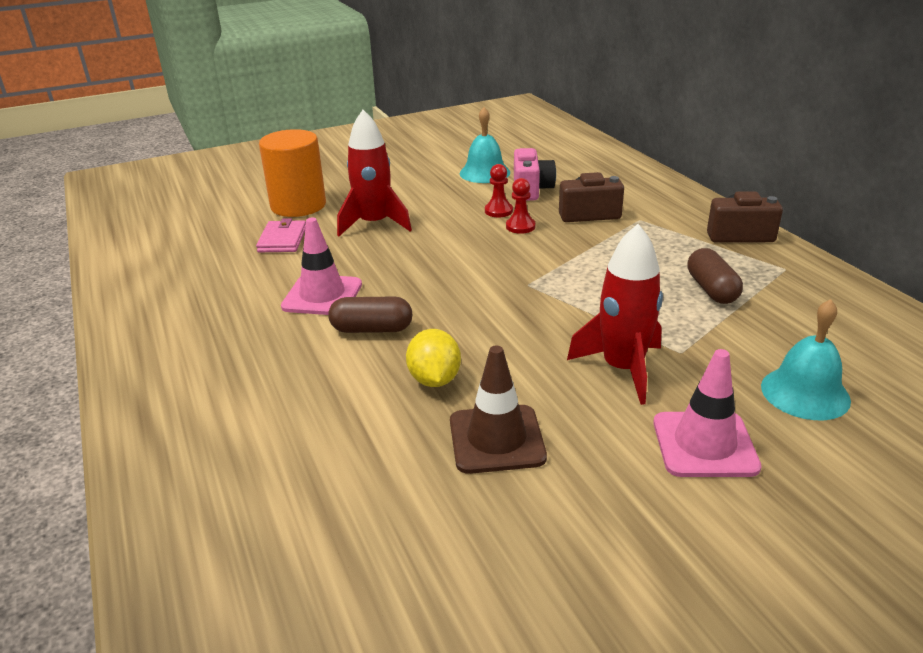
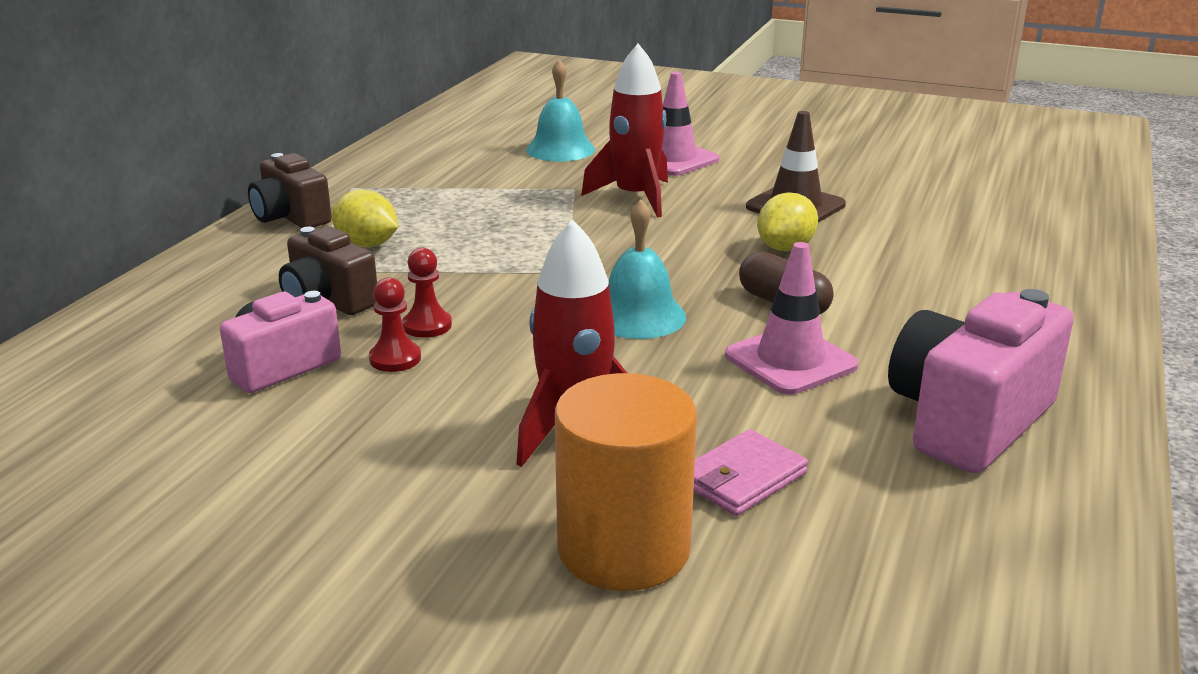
camera: 135 degrees left, 5 degrees down
turquoise bell [460,107,510,183] -> turquoise bell moved to [609,199,686,339]
brown capsule [687,248,743,304] -> none
none -> yellow lemon [331,189,398,247]
none -> pink camera [888,289,1074,473]

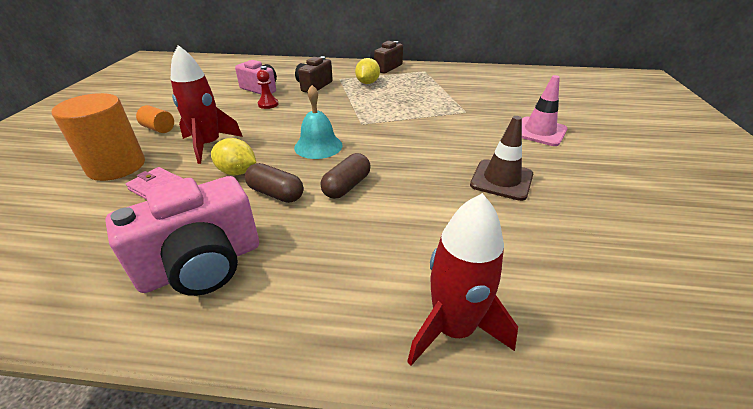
camera: 75 degrees right, 10 degrees up
red pawn [402,247,452,338] -> none
turquoise bell [526,60,595,161] -> none
red rocket [581,44,668,218] -> red rocket moved to [407,193,518,366]
pink traffic cone [725,242,859,395] -> brown capsule [245,163,303,203]
yellow lemon [757,192,818,251] -> yellow lemon moved to [211,138,256,175]
pink camera [888,289,1074,473] -> pink camera turned 120 degrees clockwise [105,176,259,296]
none -> orange cylinder [136,105,174,133]

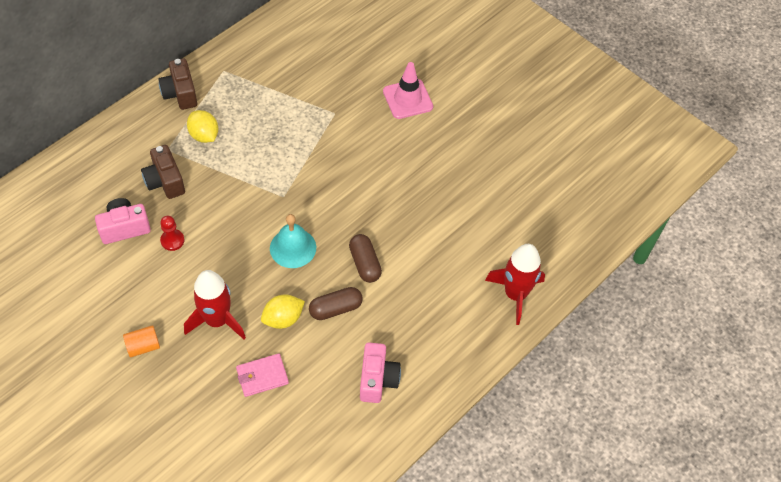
camera: 55 degrees left, 20 degrees up
orange cylinder [51,93,145,181] -> none
pink camera [105,176,259,296] -> pink camera [360,343,401,403], size x0.64
brown traffic cone [470,116,533,201] -> none

